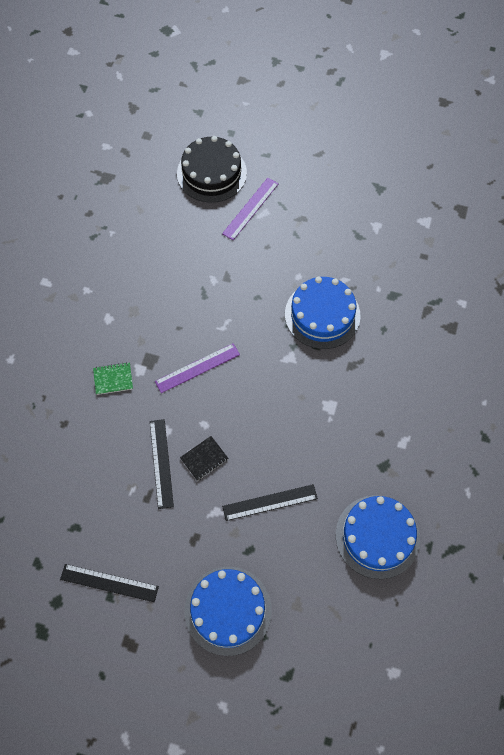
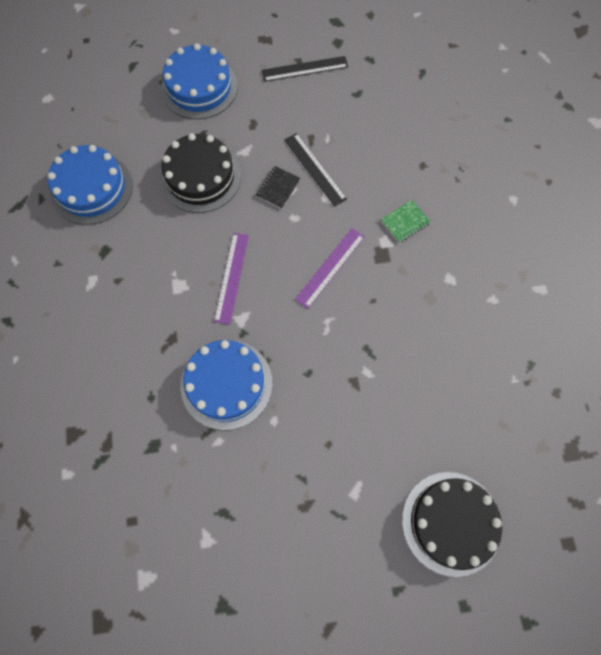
camera: 155 degrees right, 5 degrees up
purple ruler [222,178,279,240] -> purple ruler moved to [214,233,249,325]
black ruler [222,484,318,521] -> black cake [160,133,241,213]

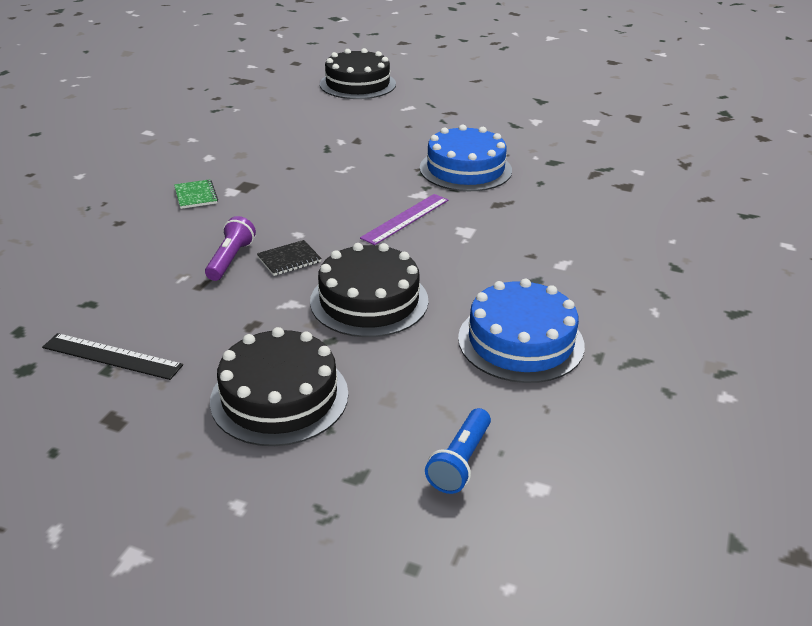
camera: 150 degrees left, 35 degrees down
blue cake [161,44,238,119] -> black cake [210,327,348,446]
black ruler [284,133,347,207] -> purple flashlight [205,216,256,281]
purple ruler [295,228,365,309] -> none
green notebook [381,200,431,243] -> green notebook turned 75 degrees clockwise [174,179,218,209]
none -> blue flashlight [425,408,491,494]

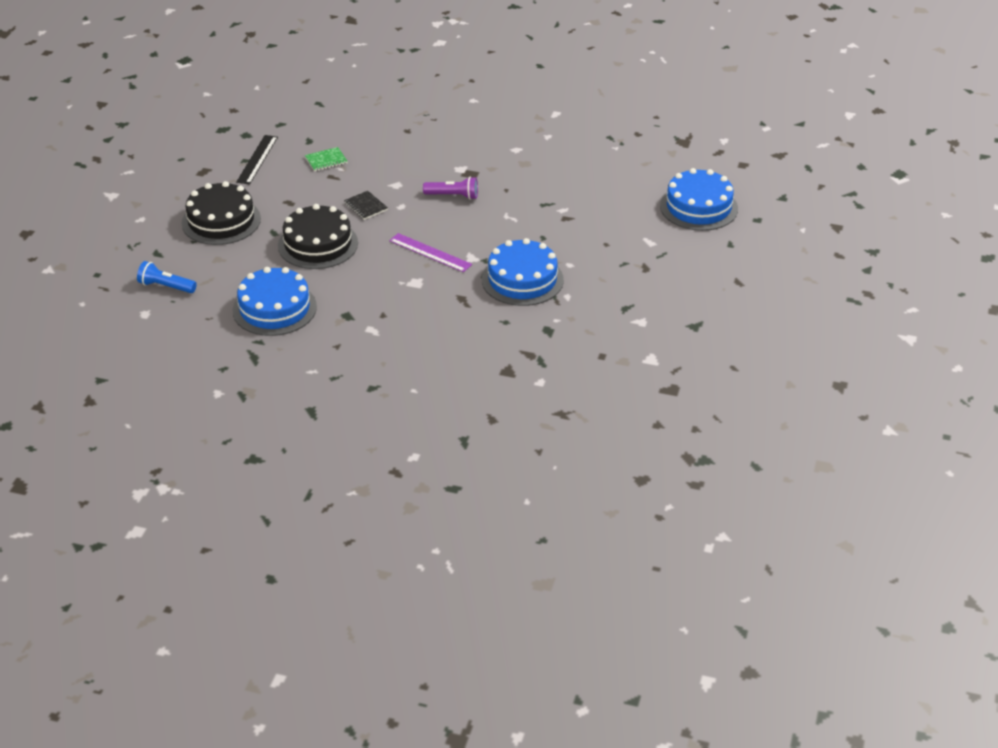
camera: 85 degrees right, 5 degrees up
green notebook [174,179,218,209] -> green notebook moved to [305,147,348,172]
purple flashlight [205,216,256,281] -> purple flashlight moved to [423,177,478,200]
black cake [320,48,396,99] -> blue cake [660,168,738,231]

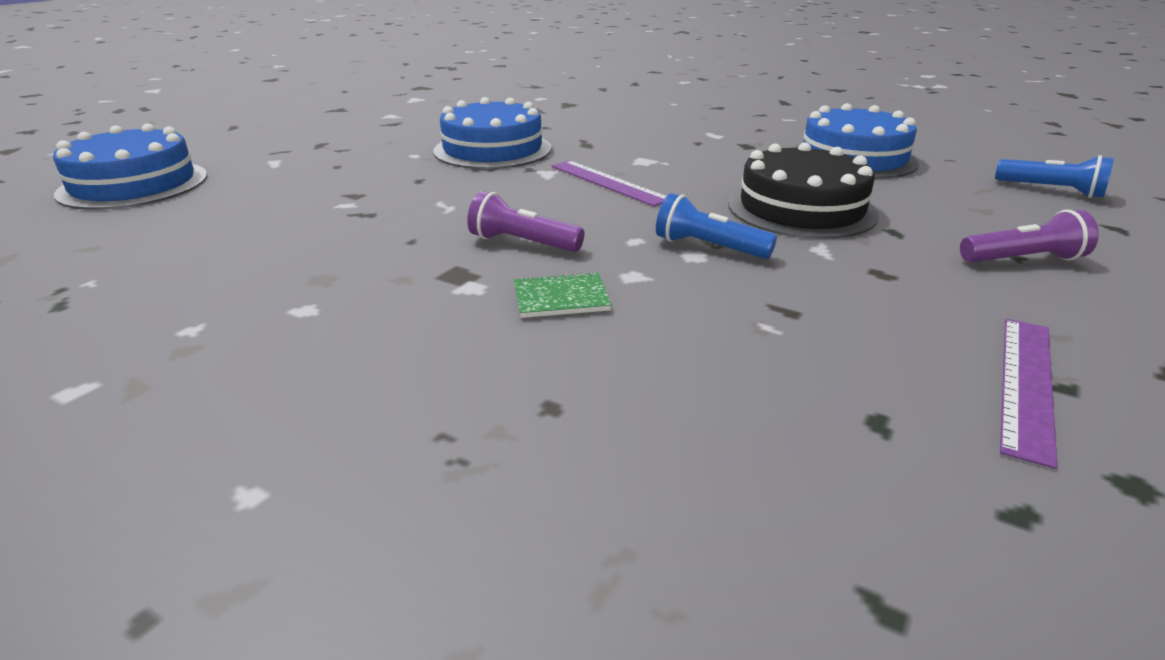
camera: 165 degrees left, 10 degrees down
black cake [181,181,261,245] -> purple flashlight [960,210,1099,263]
black ruler [236,135,278,184] -> purple ruler [1000,319,1057,469]
green notebook [305,147,348,172] -> green notebook moved to [514,271,612,318]
black notebook [344,191,388,220] -> blue flashlight [656,193,777,259]

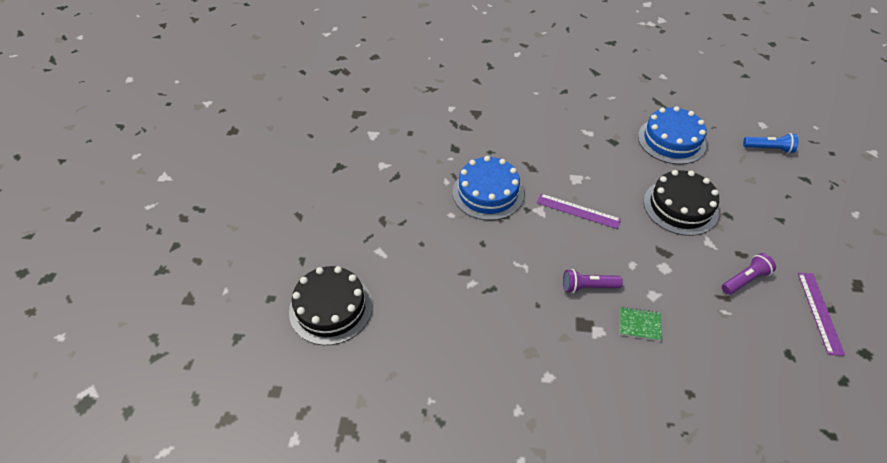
camera: 25 degrees left, 20 degrees up
blue cake [53,124,207,210] -> black cake [289,266,373,345]
green notebook [514,271,612,318] -> green notebook turned 45 degrees clockwise [620,307,662,341]
blue flashlight [656,193,777,259] -> none
purple flashlight [960,210,1099,263] -> purple flashlight moved to [722,253,776,295]

